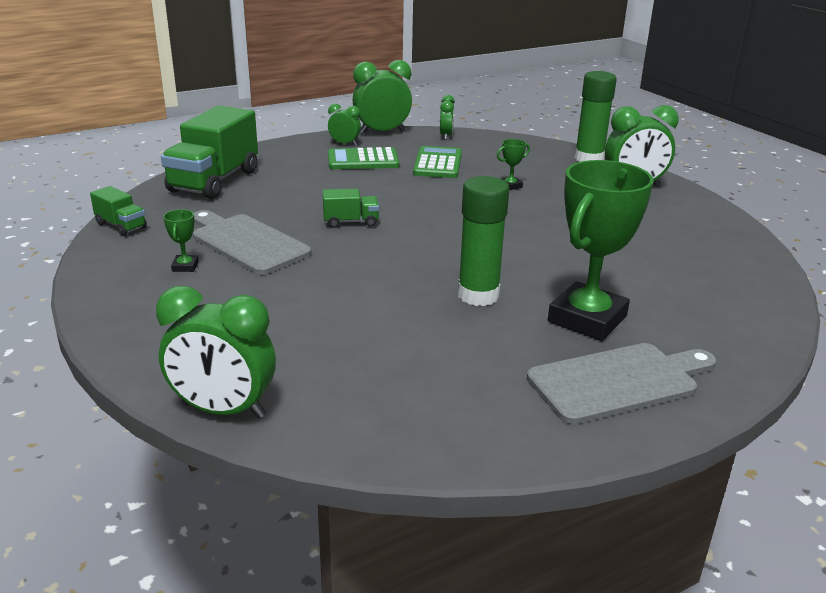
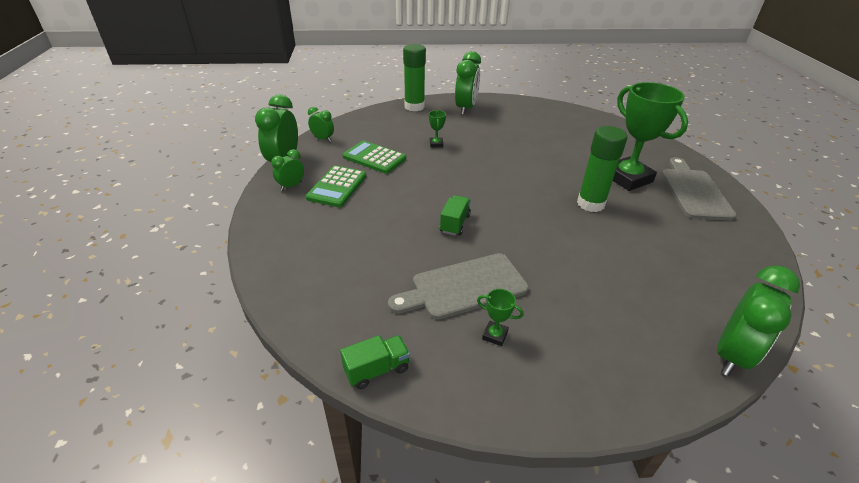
camera: 65 degrees left, 10 degrees up
green truck [161,105,258,199] -> none

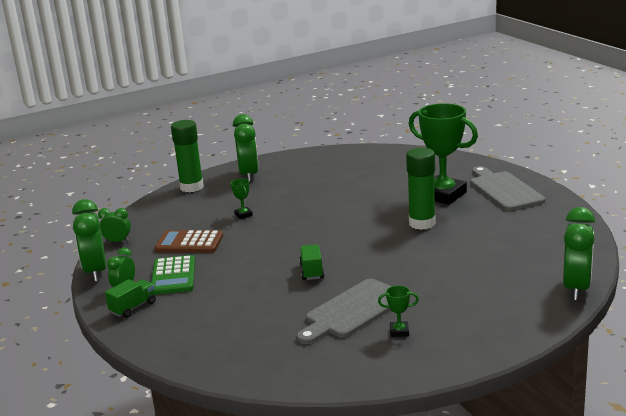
camera: 20 degrees left, 15 degrees down
green truck [340,335,410,389] -> green truck moved to [105,279,156,318]
green calculator [342,141,406,174] -> brown calculator [155,230,223,253]

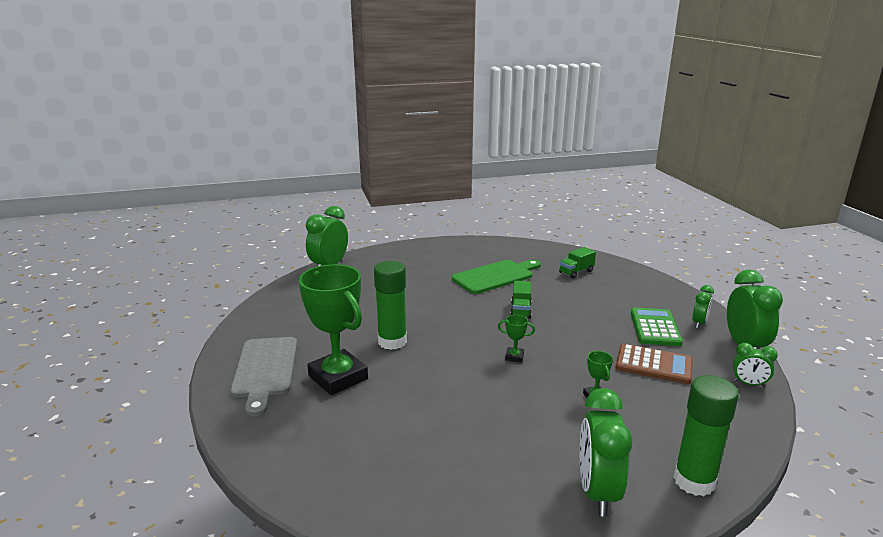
camera: 170 degrees left, 0 degrees up
green truck [105,279,156,318] -> green truck moved to [559,247,596,279]
grey cutting board [297,279,392,344] -> green cutting board [452,260,541,294]
green trophy [378,286,419,337] -> green trophy moved to [498,315,535,362]

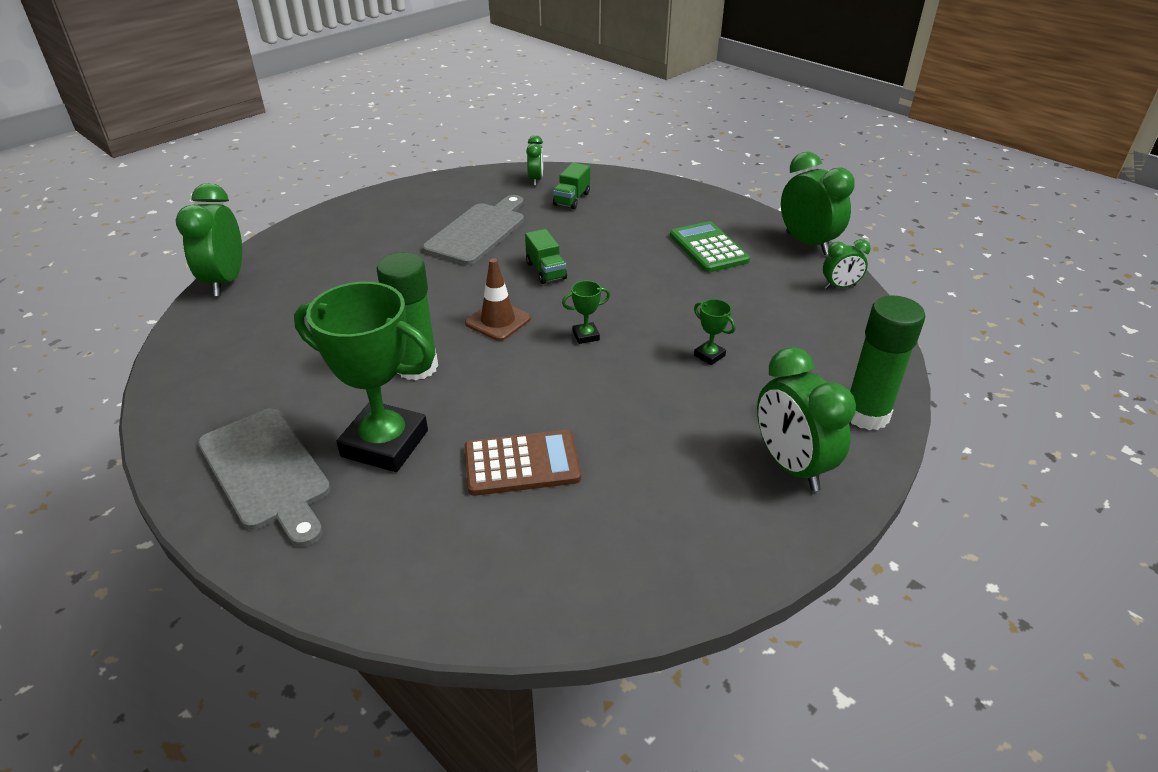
camera: 30 degrees left, 15 degrees up
green cutting board [452,260,541,294] -> grey cutting board [423,195,524,265]
brown calculator [616,344,693,384] -> brown calculator moved to [464,430,581,496]
green clock [692,285,714,328] -> green clock moved to [526,135,543,186]
none -> brown traffic cone [465,258,531,341]

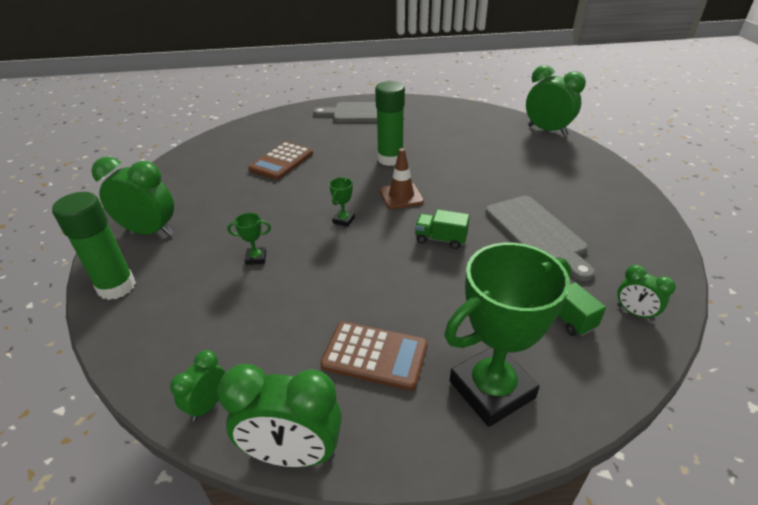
camera: 130 degrees right, 0 degrees up
green trophy [294,282,434,472] -> green trophy moved to [445,243,571,427]
green calculator [670,221,750,272] -> brown calculator [320,321,428,391]

